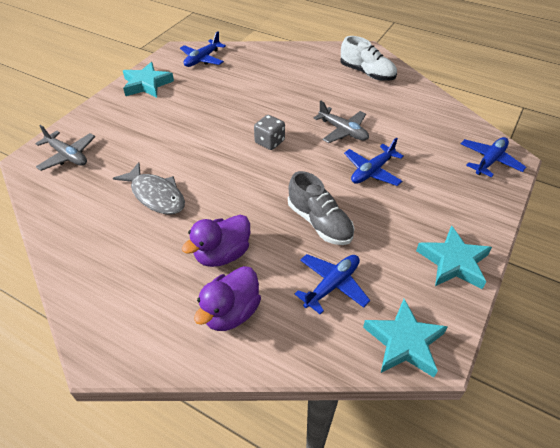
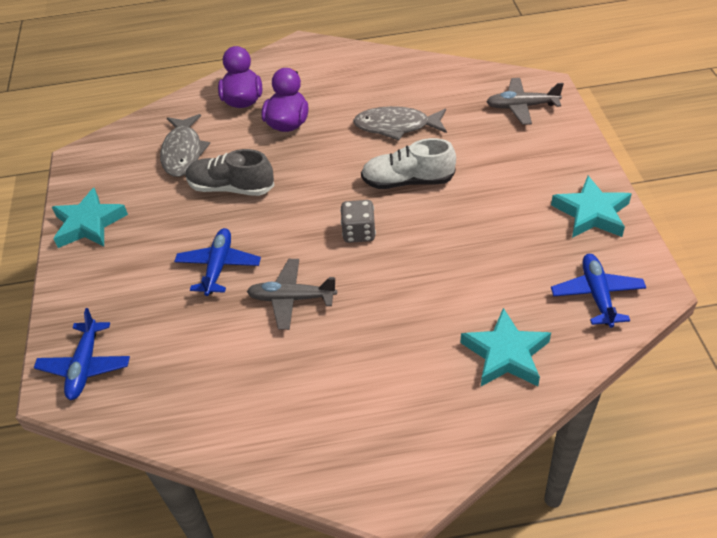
camera: 145 degrees right, 0 degrees up
blue plane [295,254,370,314] -> grey fish [160,114,210,177]
white shoe [340,36,397,81] -> white shoe moved to [361,138,456,189]
turquoise star [363,299,448,377] -> turquoise star moved to [460,308,551,386]

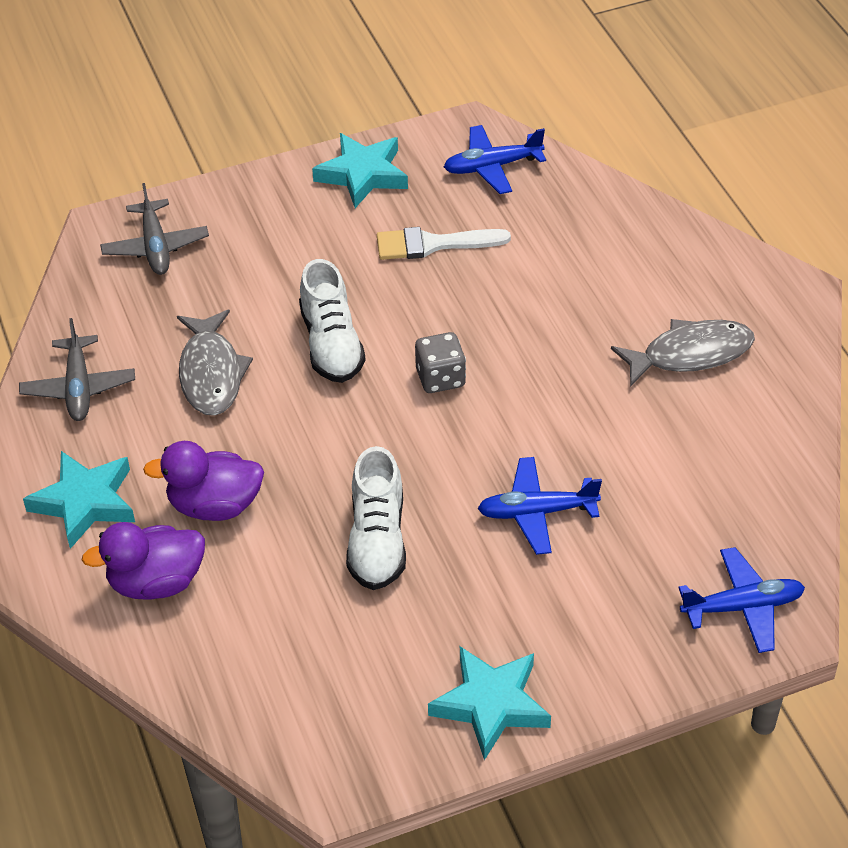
camera: 105 degrees left, 0 degrees up
grey fish [160,114,210,177] -> grey fish moved to [611,319,755,387]
grey shoe [186,149,275,196] -> white shoe [346,446,406,590]
grey plane [247,259,337,330] -> grey plane moved to [19,318,135,421]
turquoise star [460,308,551,386] -> turquoise star moved to [23,451,135,549]
none -> white brush [377,227,511,260]

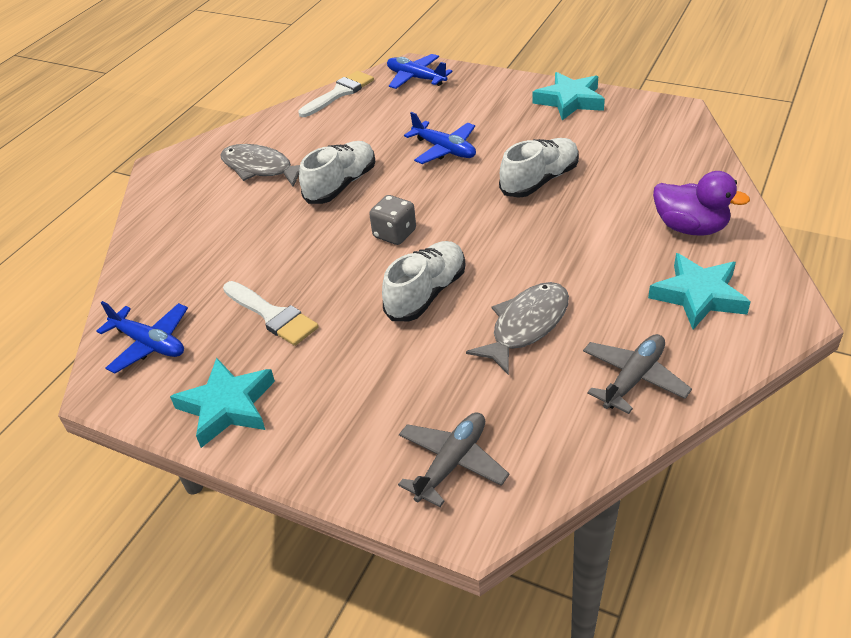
camera: 130 degrees left, 5 degrees down
purple duck [143,441,264,521] -> none
none -> white brush [298,71,374,117]
none -> white shoe [299,141,375,204]

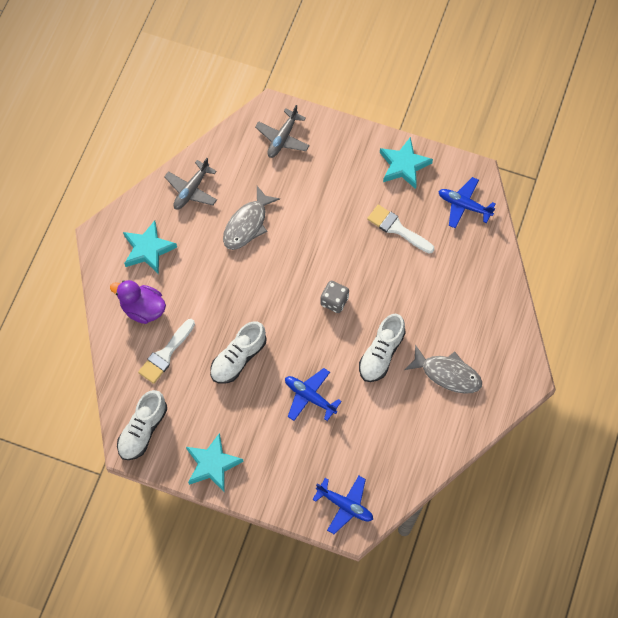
camera: 170 degrees right, 25 degrees up
white brush [298,71,374,117] -> white brush moved to [138,319,195,384]
white shoe [382,241,465,321] -> white shoe moved to [117,390,167,460]

